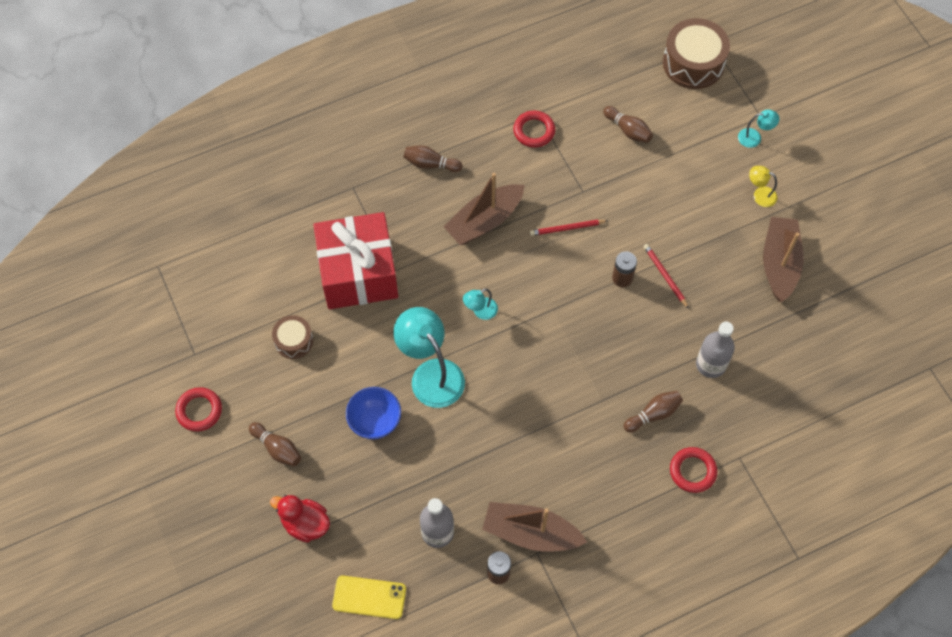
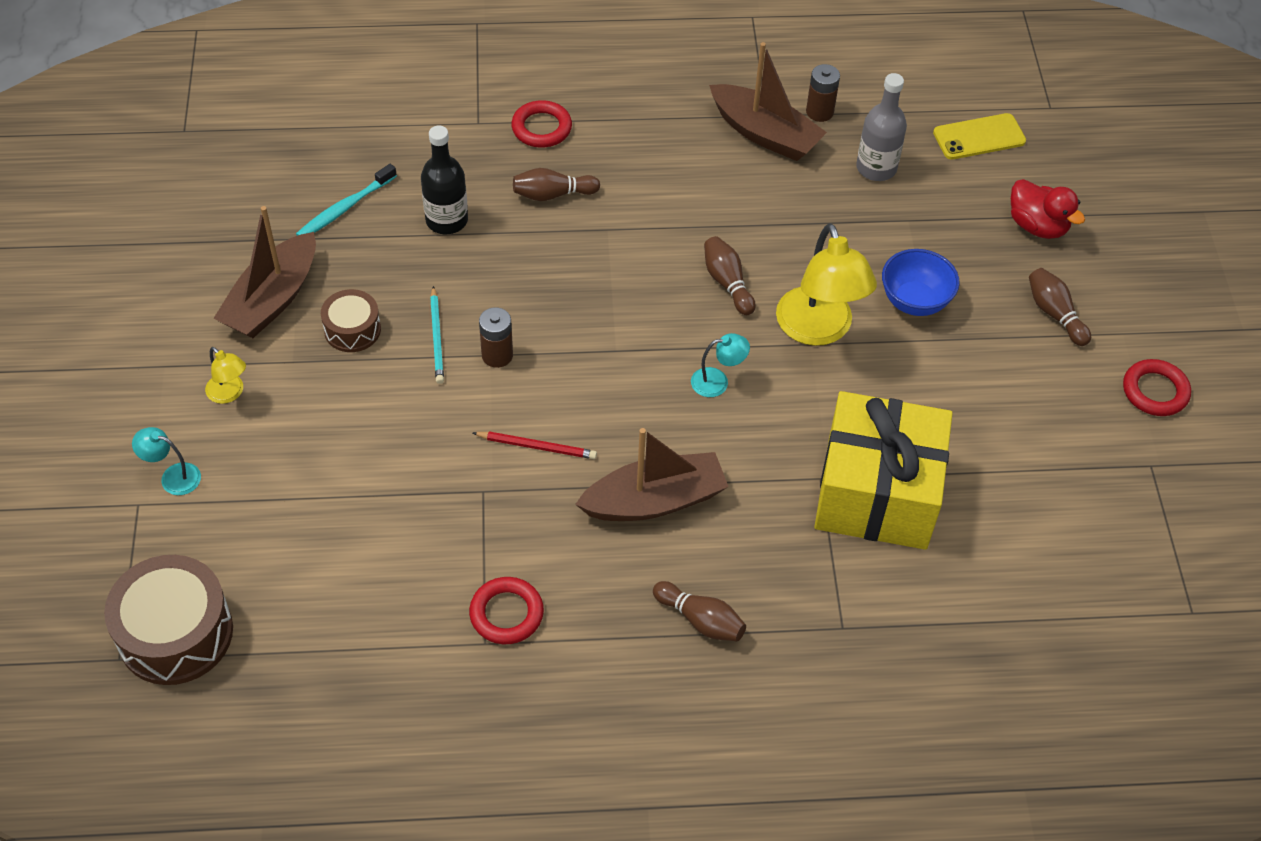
camera: 160 degrees left, 10 degrees down
brown drum [272,315,313,359] -> brown drum moved to [321,289,381,352]
red gift [313,212,398,309] -> yellow gift [814,391,953,550]
yellow phone [332,575,406,619] -> yellow phone turned 45 degrees counterclockwise [933,113,1026,160]
turquoise lamp [394,307,465,408] -> yellow lamp [776,223,877,346]
brown bowling pin [603,106,653,143] -> brown bowling pin moved to [704,236,756,315]
red pencil [643,244,689,309] -> turquoise pencil [430,286,444,384]
grey bottle [696,322,735,378] -> black bottle [421,126,468,234]
none -> turquoise toothbrush [296,164,397,236]

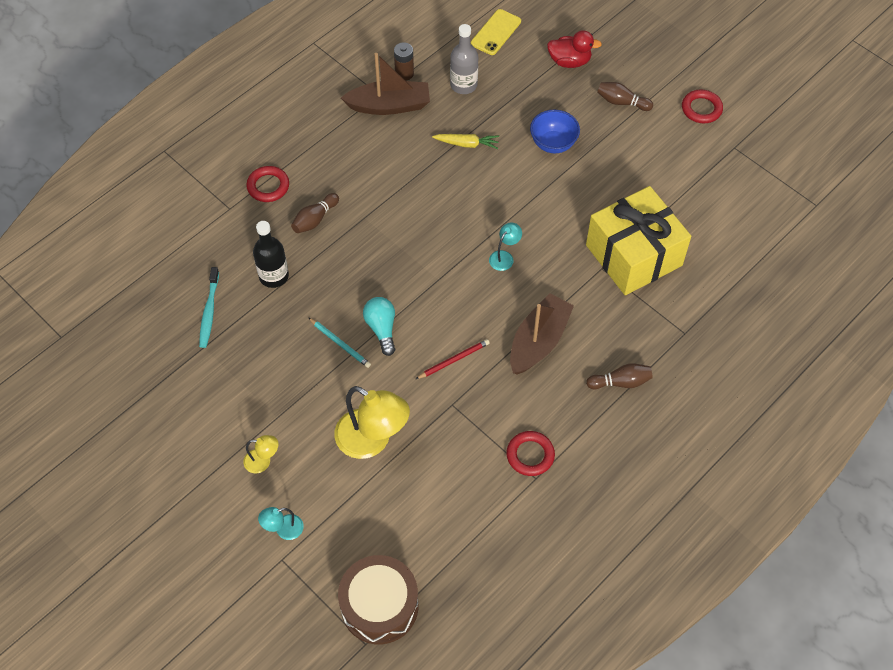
camera: 40 degrees left, 5 degrees up
brown boat [213,206,316,338] -> none
brown drum [321,289,381,352] -> none
brown battery [479,307,513,368] -> turquoise light bulb [363,297,395,356]
brown bowling pin [704,236,756,315] -> none
yellow lamp [776,223,877,346] -> yellow lamp moved to [334,386,410,459]
none -> yellow carrot [432,134,499,149]

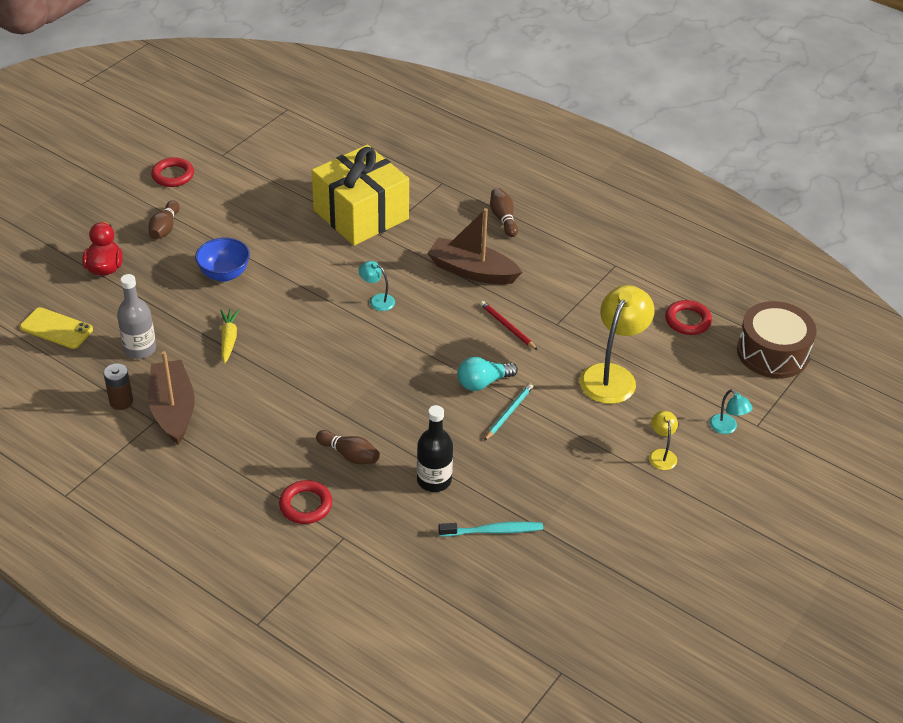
camera: 100 degrees left, 15 degrees down
red ring [506,431,555,476] -> red ring moved to [665,300,712,335]

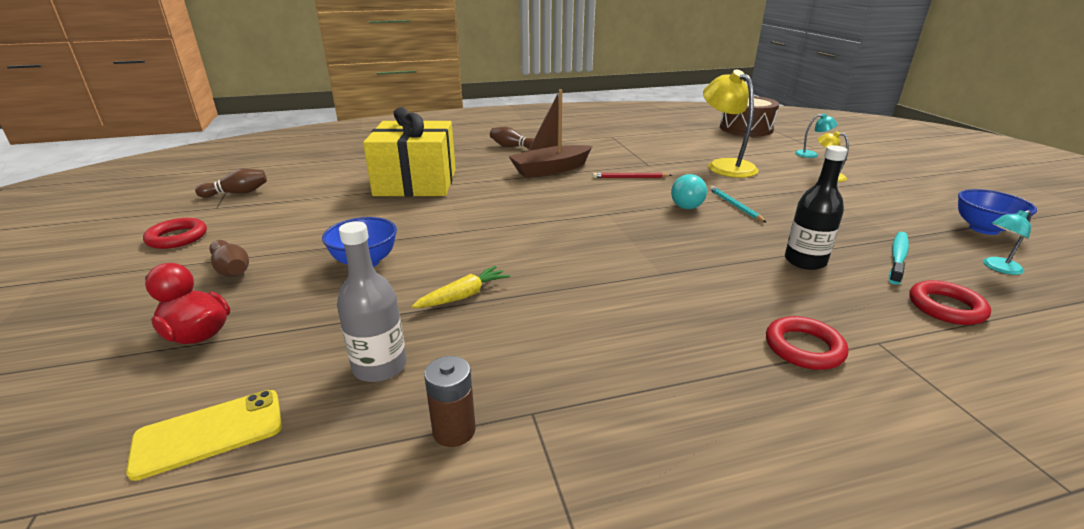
camera: 50 degrees left, 15 degrees down
brown boat [148,351,195,445] -> none
yellow carrot [220,309,239,363] -> yellow carrot turned 105 degrees clockwise [412,266,510,308]
brown bowling pin [316,430,380,464] -> brown bowling pin moved to [195,168,267,198]
turquoise lamp [359,261,395,311] -> turquoise lamp moved to [983,210,1032,275]
red ring [665,300,712,335] -> red ring moved to [909,280,991,325]
none -> blue bowl [958,189,1037,235]

